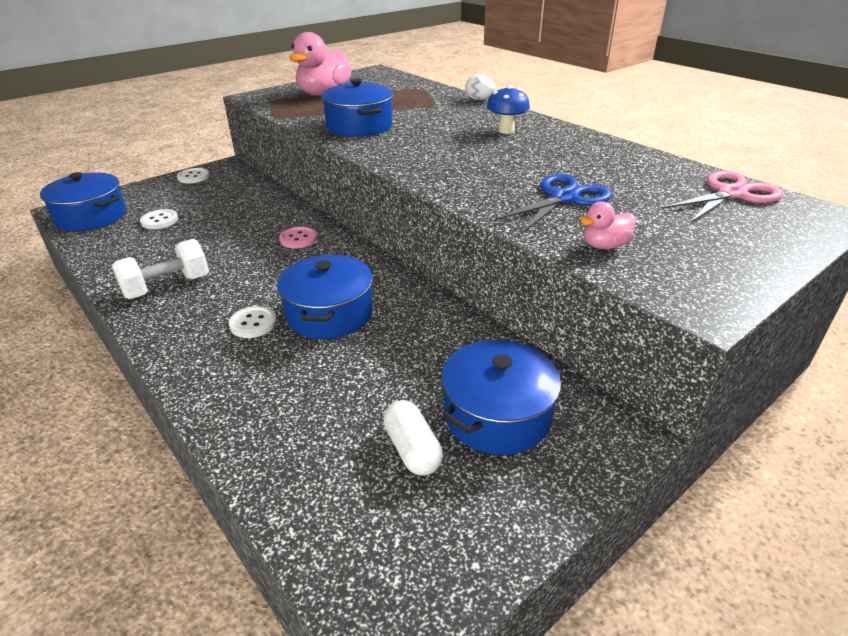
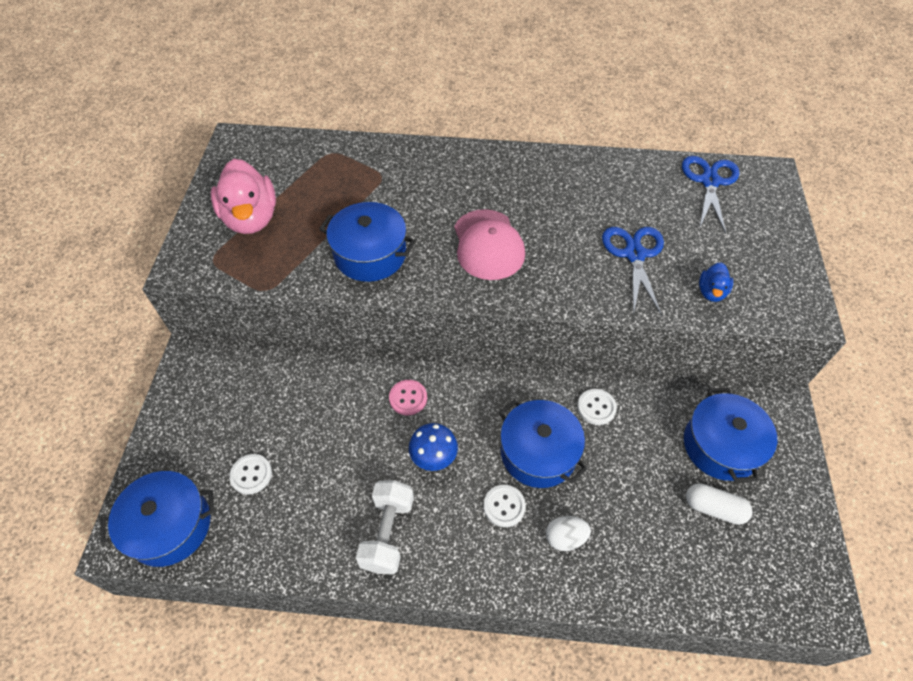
camera: 45 degrees left, 20 degrees up
white button [177,168,210,183] -> white button moved to [577,389,617,425]
white egg [465,75,496,100] -> white egg moved to [546,516,591,551]
blue mushroom [487,85,530,134] -> blue mushroom moved to [409,423,458,471]
pink duck [580,201,636,249] -> blue duck [699,262,733,302]
pink scissors [661,171,784,223] -> blue scissors [682,156,739,234]
none -> pink cap [454,209,525,280]

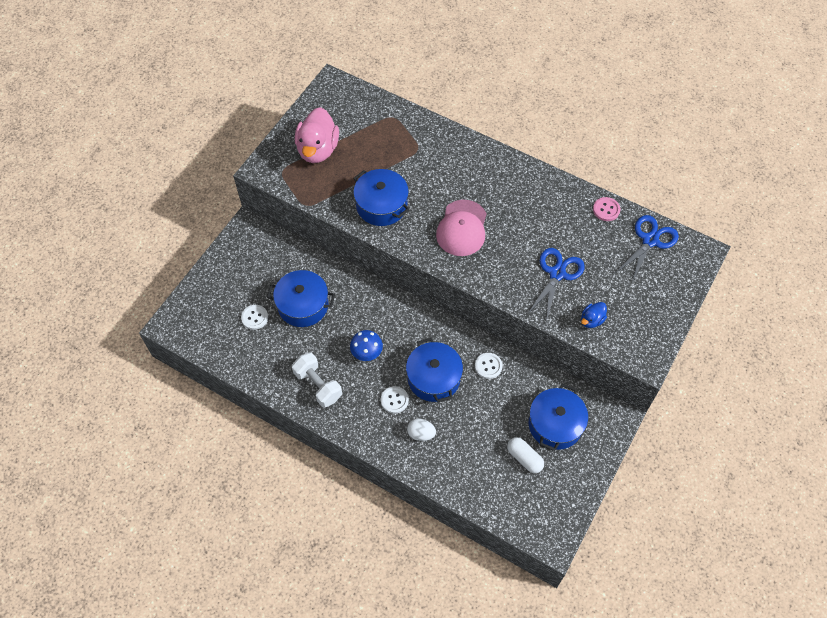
camera: 25 degrees right, 5 degrees up
blue pot [100,471,215,567] -> blue pot moved to [267,270,335,327]
white dumbbell [356,480,414,574] -> white dumbbell turned 75 degrees counterclockwise [292,352,342,408]
pink button [389,380,427,415] -> pink button moved to [593,197,620,221]

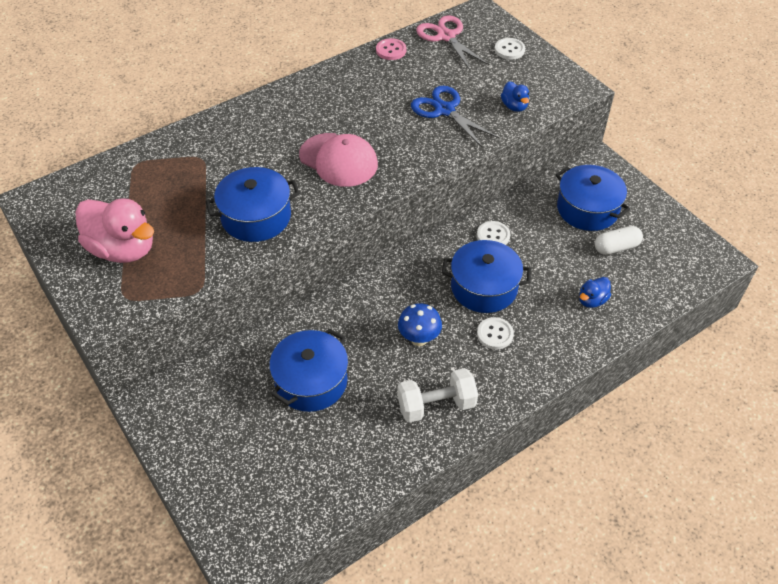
camera: 65 degrees left, 10 degrees down
white button [241,305,268,330] -> white button moved to [495,38,525,60]
white egg [407,418,436,441] -> none
blue scissors [615,215,679,283] -> pink scissors [416,16,489,71]
none -> blue duck [579,277,611,308]

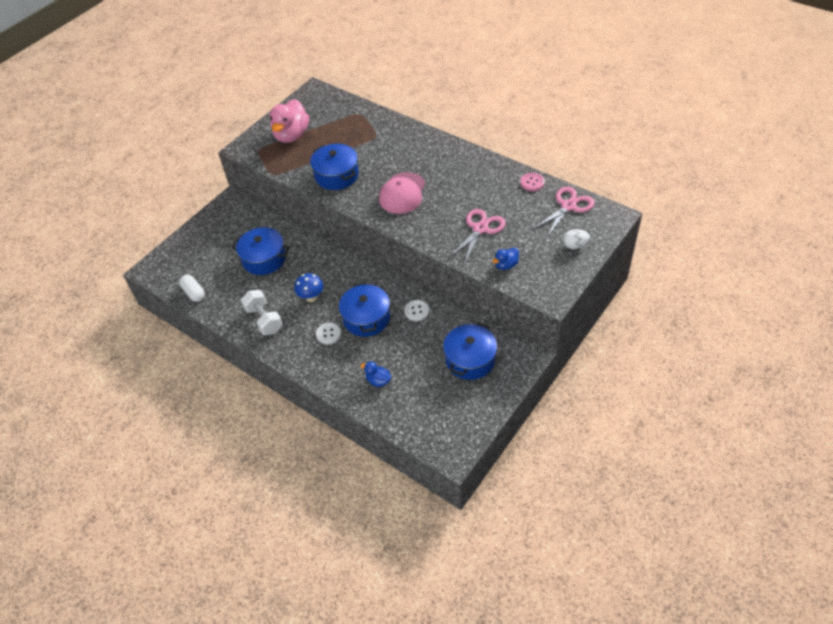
camera: 75 degrees right, 0 degrees up
blue scissors [411,86,500,148] -> pink scissors [448,209,506,265]
white button [495,38,525,60] -> white egg [563,229,590,249]
white capsule [595,226,643,255] -> white capsule moved to [179,275,205,302]

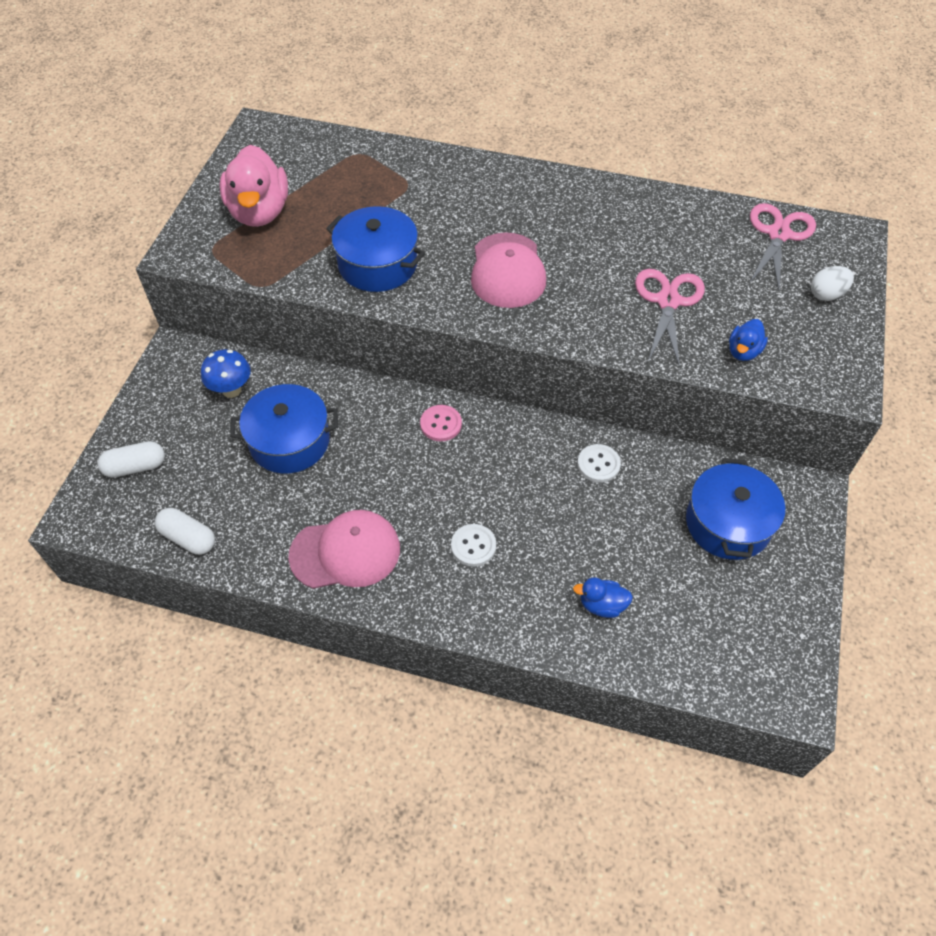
camera: 25 degrees left, 5 degrees up
white dumbbell [241,290,283,335] -> pink cap [288,510,400,589]
blue mushroom [294,273,323,302] -> blue mushroom moved to [201,349,250,398]
blue pot [339,282,390,337] -> none
pink button [520,173,545,191] -> pink button moved to [420,405,462,441]
none -> white capsule [97,441,165,478]

